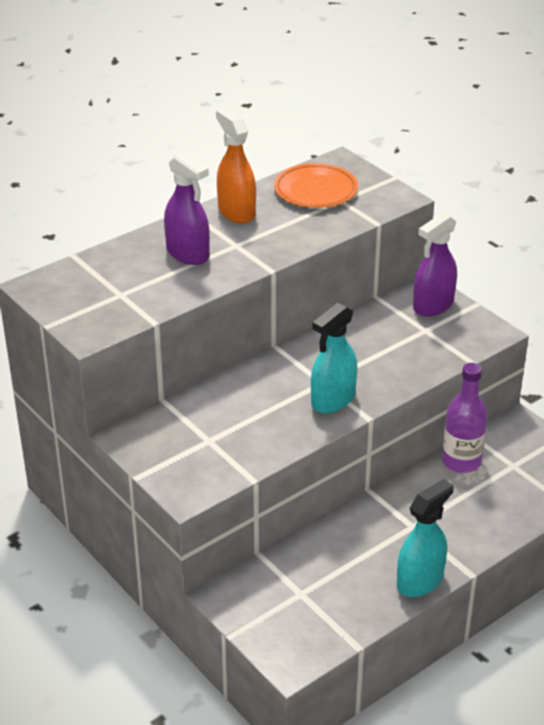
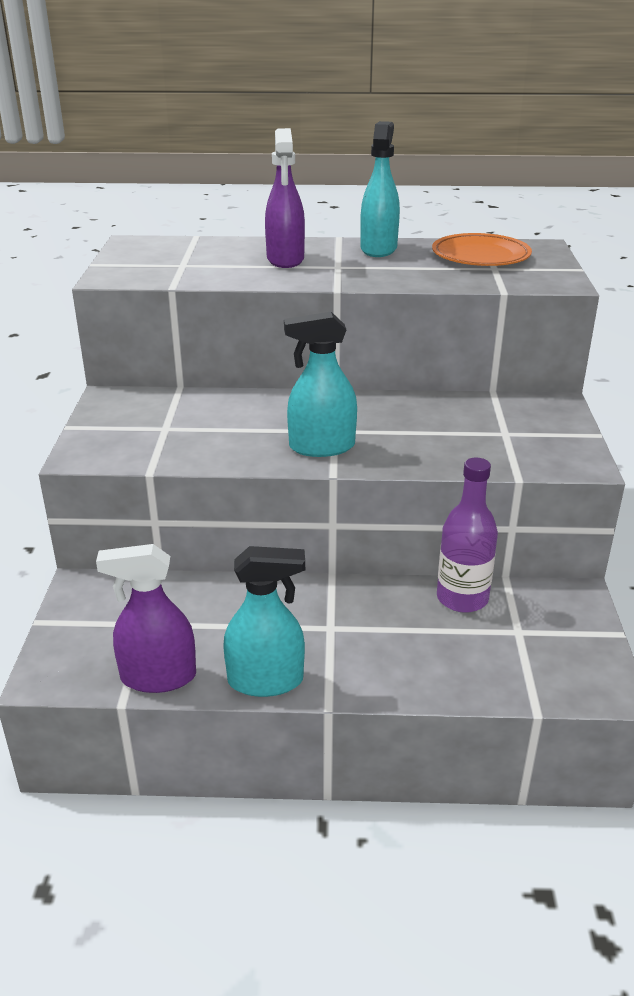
camera: 40 degrees right, 5 degrees down
orange spray bottle [216,108,256,223] -> turquoise spray bottle [360,121,400,257]
purple spray bottle [413,213,457,316] -> purple spray bottle moved to [96,544,196,693]

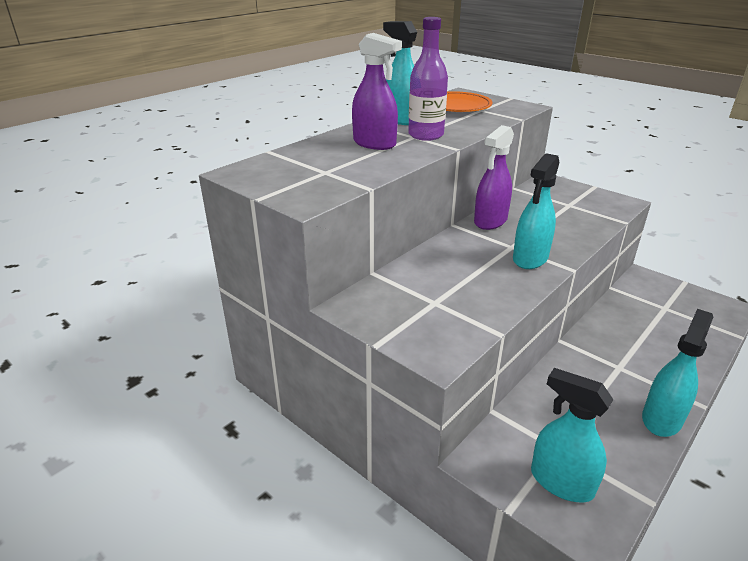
camera: 50 degrees left, 0 degrees up
purple spray bottle [96,544,196,693] -> purple spray bottle moved to [474,125,514,230]
purple bottle [437,457,498,613] -> purple bottle moved to [408,17,448,141]
none -> turquoise spray bottle [531,368,613,503]

